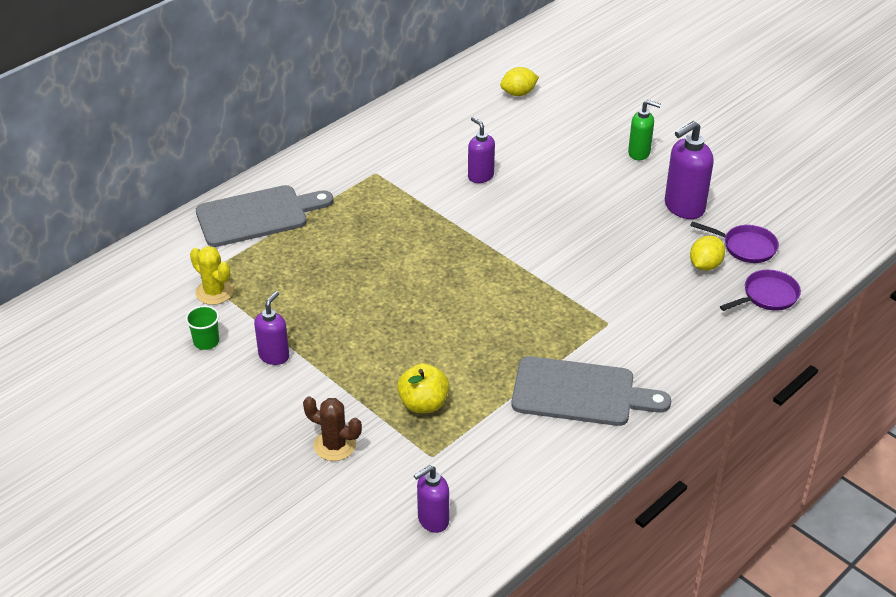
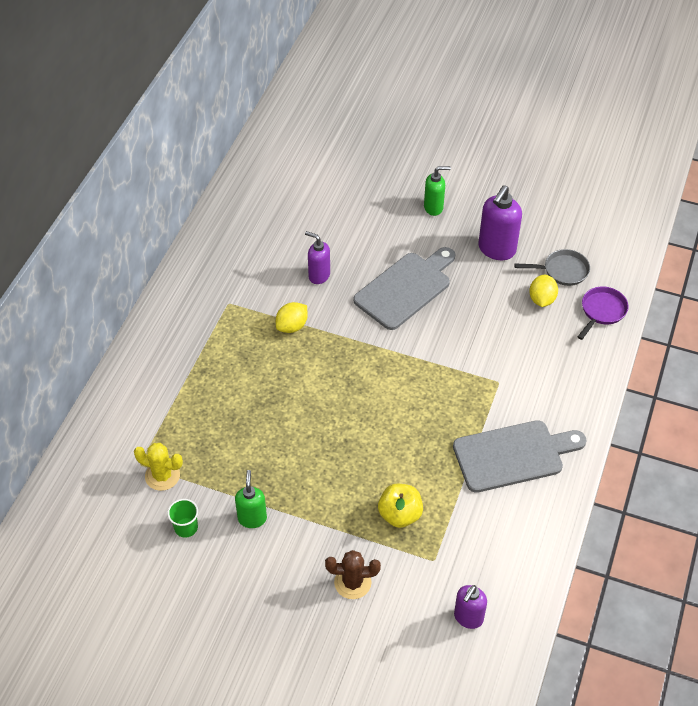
camera: 25 degrees left, 10 degrees up
grey cutting board [196,185,334,247] -> grey cutting board moved to [353,247,455,330]
purple soap dispenser [254,291,289,365] -> green soap dispenser [235,470,267,528]
yellow lemon [500,67,539,96] -> yellow lemon moved to [276,302,308,333]
purple pan [690,221,779,263] -> grey pan [514,249,590,286]

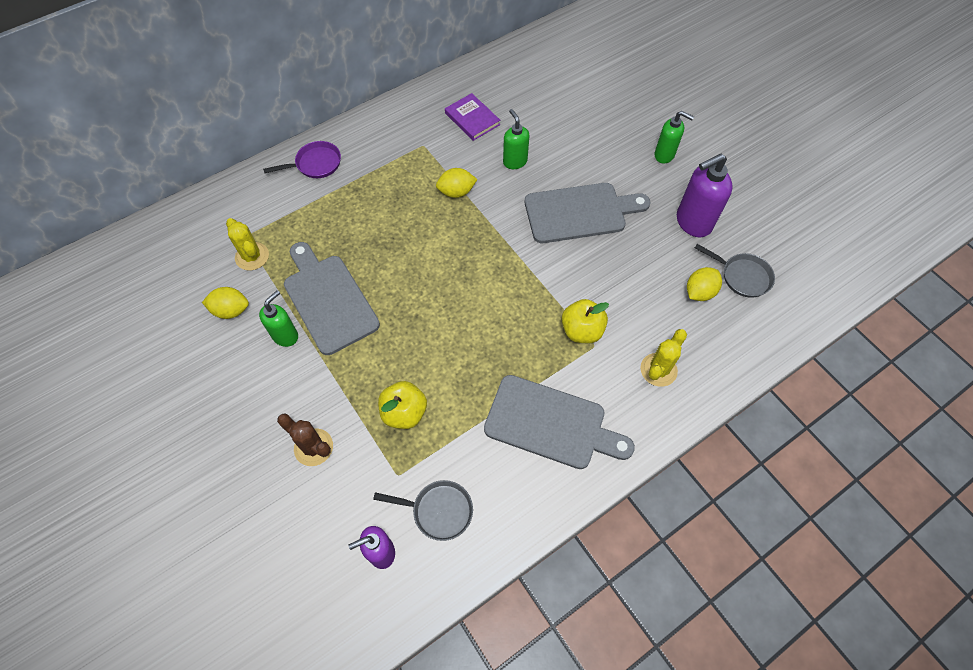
camera: 35 degrees right, 10 degrees up
green cup [167,499,198,538] -> yellow lemon [202,287,249,319]
purple soap dispenser [305,231,330,284] -> green soap dispenser [503,109,529,169]
purple pan [578,286,628,340] -> purple pan moved to [263,141,341,178]
none -> grey cutting board [284,242,380,355]
none -> grey pan [373,480,473,541]
none -> purple book [445,93,500,141]
none -> yellow apple [562,299,609,343]
none -> yellow cactus [640,329,687,387]

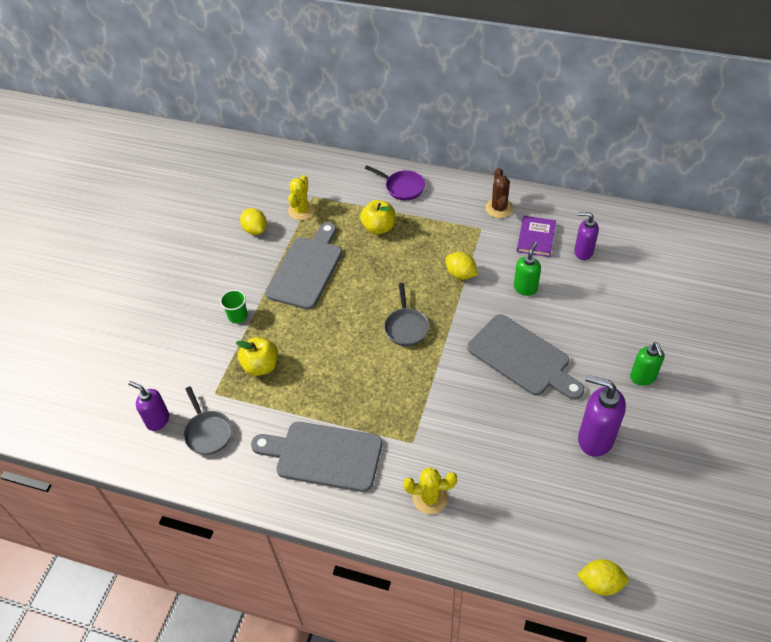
camera: 55 degrees right, 10 degrees down
green soap dispenser [259,290,298,347] -> none
brown cactus [277,413,333,466] -> brown cactus moved to [485,168,513,218]
grey cutting board [484,375,635,469] -> grey cutting board turned 120 degrees clockwise [251,422,382,492]
yellow apple [562,299,609,343] -> yellow apple moved to [360,200,395,234]
yellow lemon [687,267,722,301] -> yellow lemon moved to [577,559,628,596]
grey pan [695,244,775,298] -> grey pan moved to [384,283,429,346]
none -> green cup [220,290,248,323]
none -> purple soap dispenser [574,212,599,260]

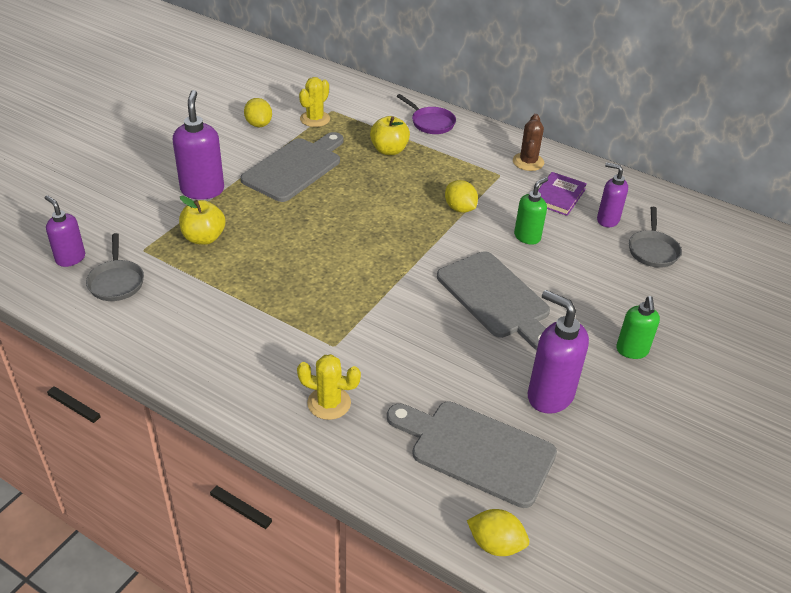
camera: 10 degrees right, 10 degrees down
green cup [220,290,248,323] -> purple soap dispenser [173,90,224,200]
grey cutting board [251,422,382,492] -> grey cutting board moved to [387,401,557,508]
grey pan [384,283,429,346] -> grey pan moved to [629,207,681,268]

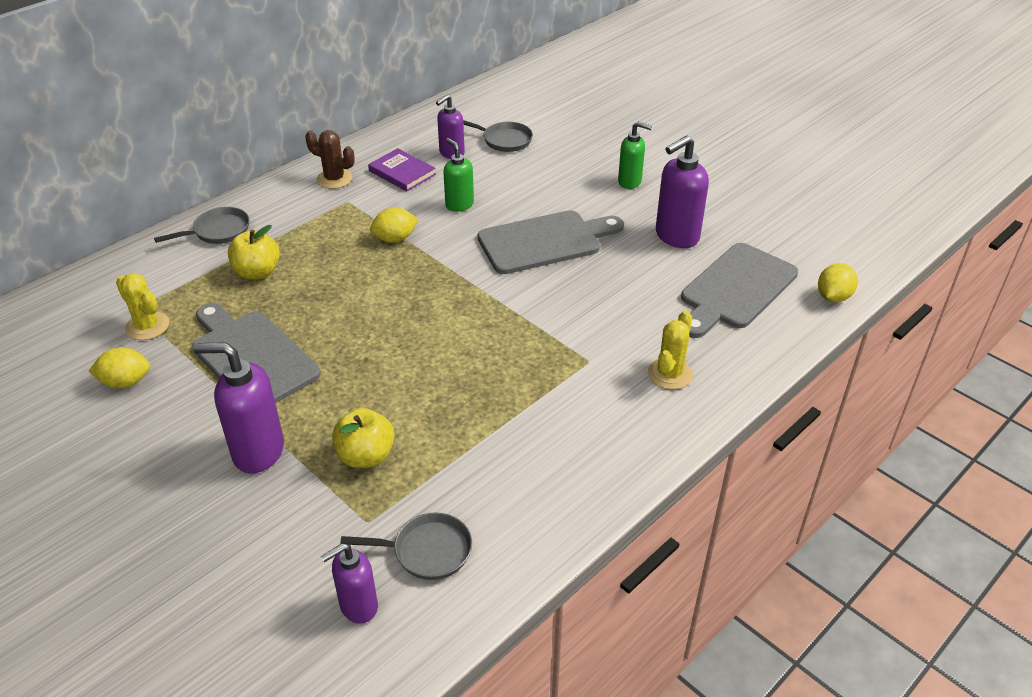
camera: 75 degrees left, 0 degrees up
purple pan [397,94,456,134] -> grey pan [154,207,249,244]

